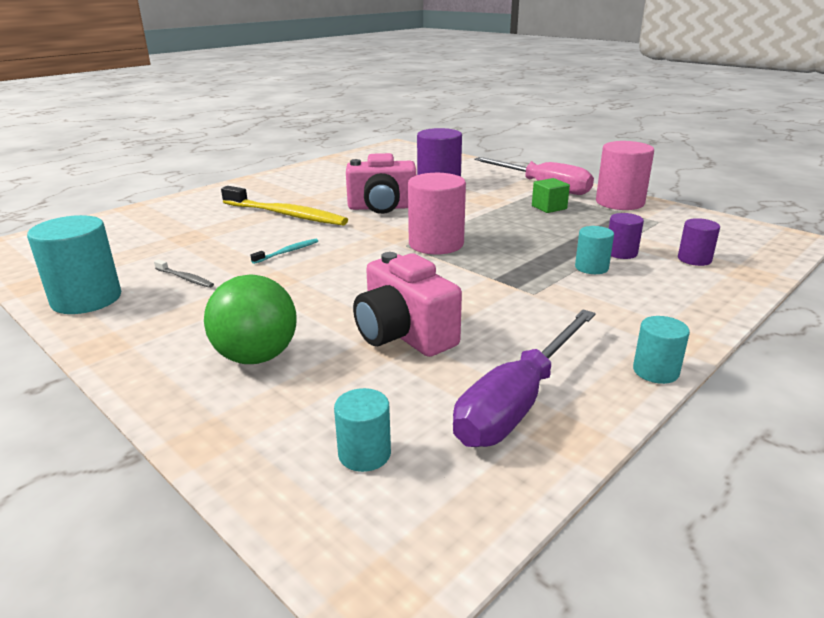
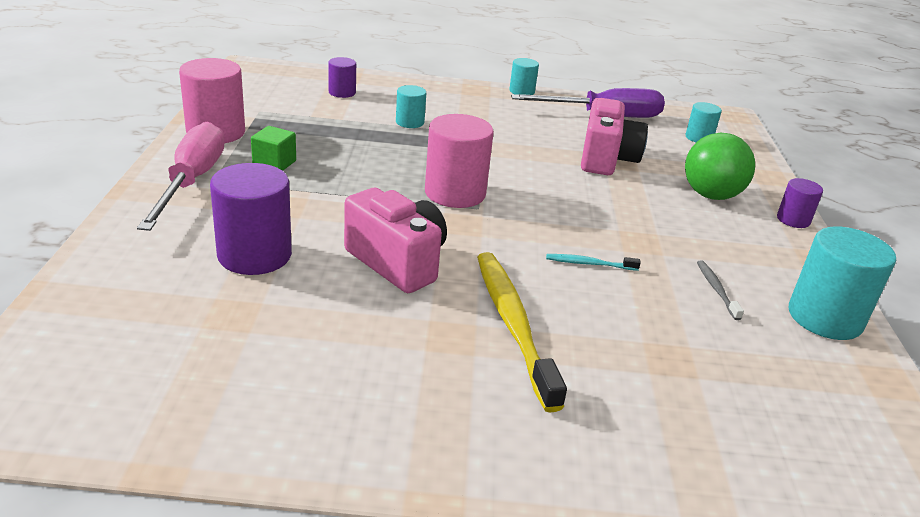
camera: 135 degrees left, 5 degrees up
purple cylinder [609,213,644,259] -> purple cylinder moved to [777,178,823,228]

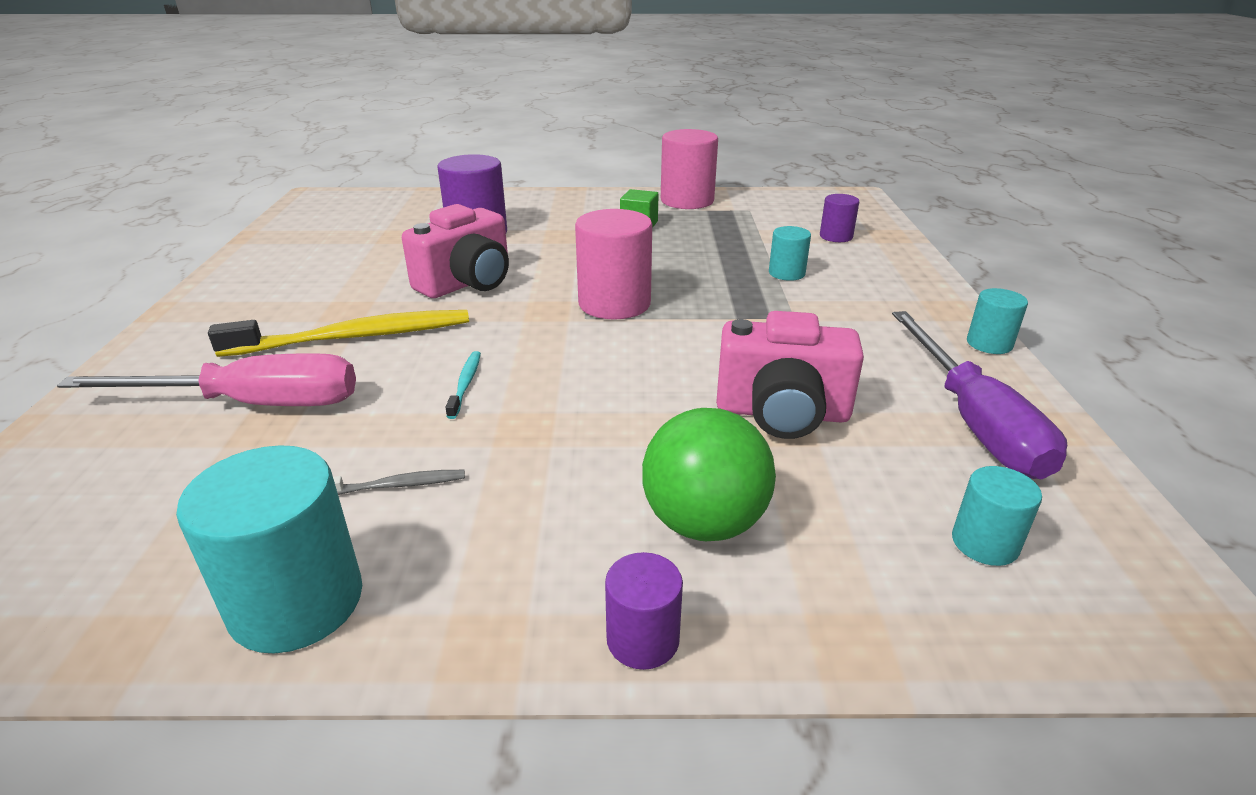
camera: 90 degrees right, 0 degrees up
pink screwdriver [137,121,224,231] -> pink screwdriver moved to [57,353,356,406]

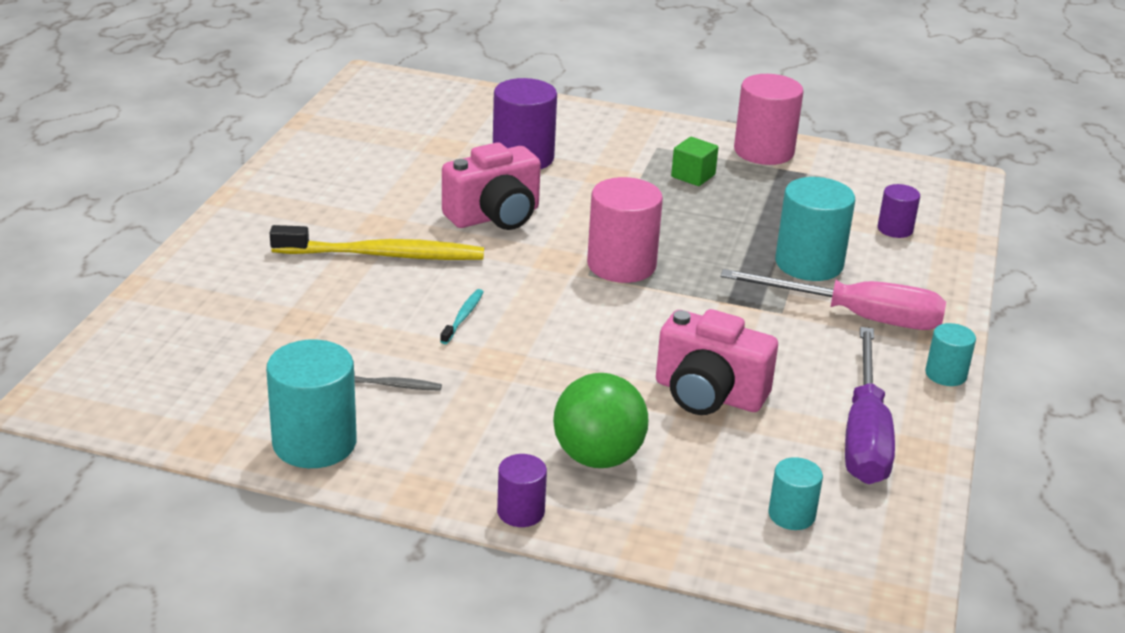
camera: 15 degrees right, 0 degrees up
pink screwdriver [57,353,356,406] -> pink screwdriver moved to [720,269,946,330]
turquoise cylinder [769,226,811,281] -> turquoise cylinder [775,177,855,281], size x1.84

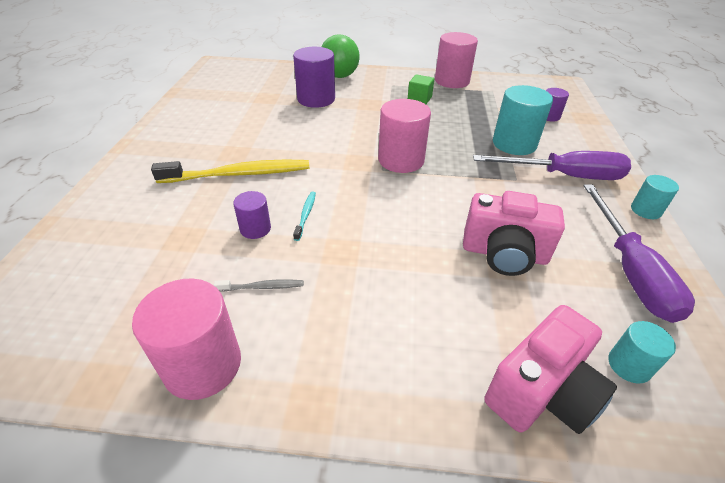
camera: 10 degrees left, 10 degrees up
turquoise cylinder [266,339,357,468] -> pink cylinder [132,279,241,400]
pink camera [442,142,541,230] -> pink camera moved to [485,305,617,434]
purple cylinder [497,454,547,527] -> purple cylinder moved to [233,191,271,239]
green ball [553,373,648,468] -> green ball moved to [322,35,360,78]
pink screwdriver [720,269,946,330] -> purple screwdriver [473,151,631,180]

